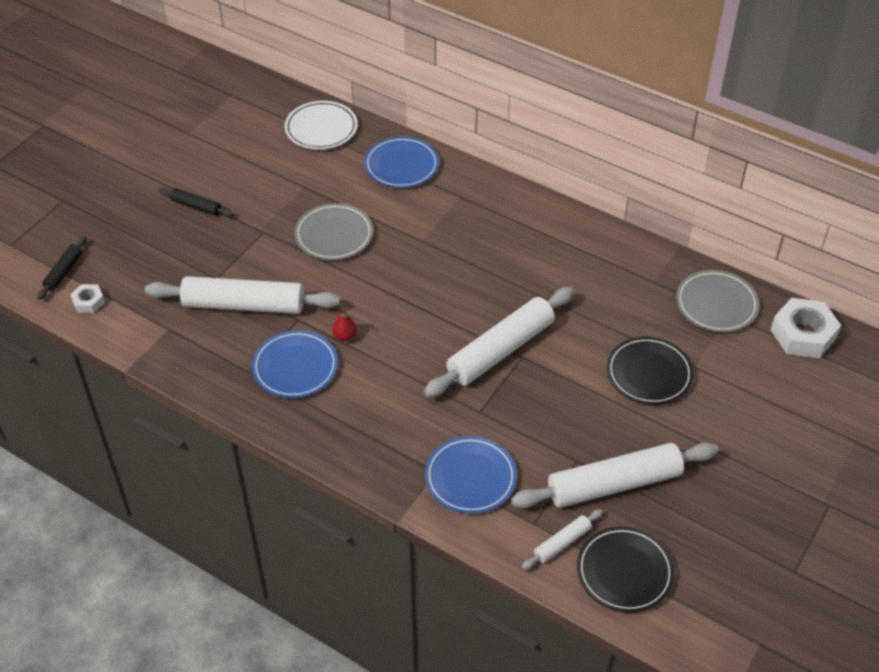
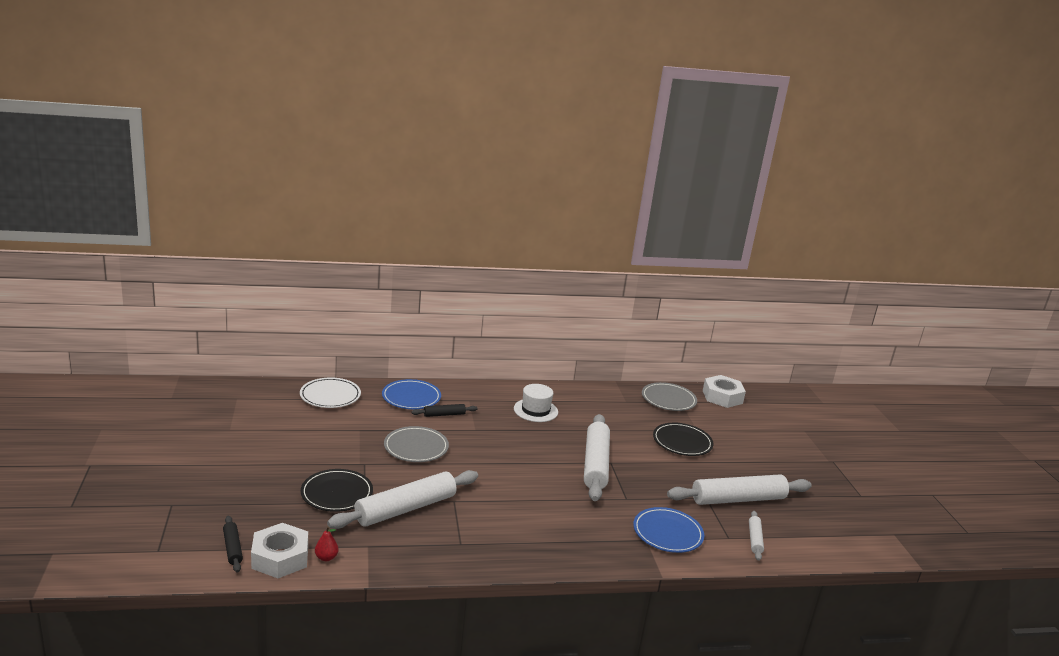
camera: 45 degrees left, 25 degrees down
white nut [70,284,105,313] -> white nut [251,523,308,578], size x1.94
black rolling pin [159,187,233,217] -> black rolling pin moved to [411,404,478,417]
blue plate [252,330,338,398] -> none
red pear [332,310,357,341] -> red pear moved to [315,527,339,561]
white rolling pin [511,442,718,509] -> white rolling pin turned 45 degrees clockwise [667,474,812,505]
black plate [577,526,675,613] -> black plate moved to [301,469,373,512]
none -> white hat [514,384,558,422]

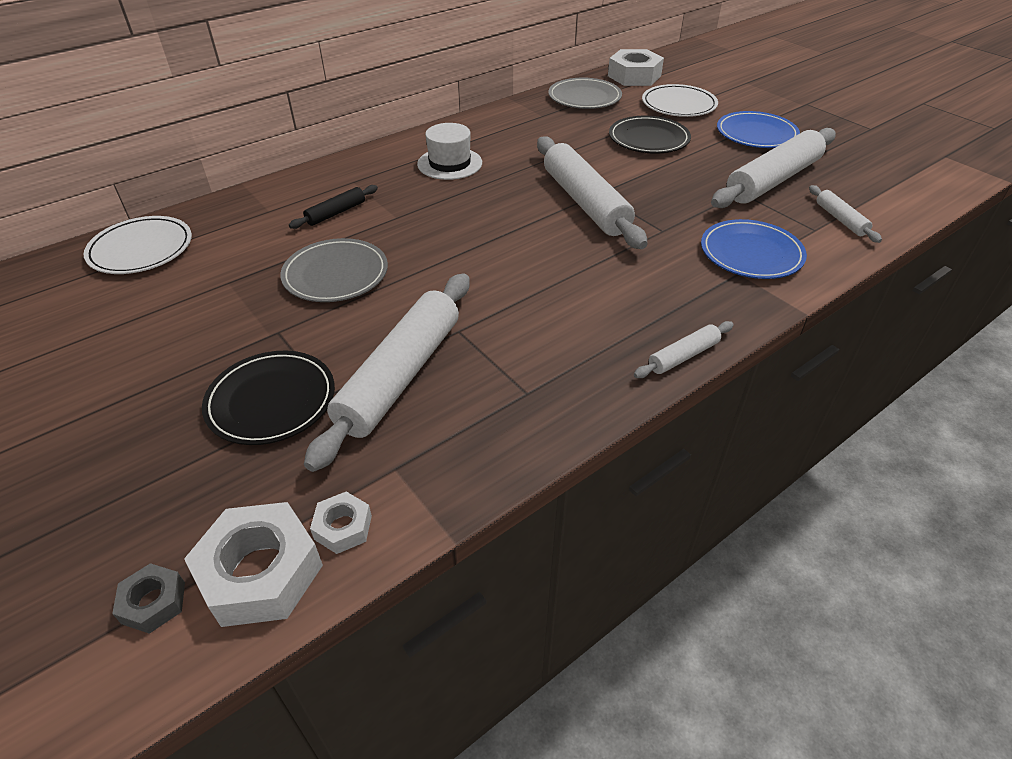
camera: 25 degrees left, 20 degrees up
black rolling pin [223,516,243,573] -> grey nut [112,563,185,634]
red pear [315,527,339,561] -> white nut [310,492,372,554]
blue plate [382,379,441,409] -> blue plate moved to [717,111,800,148]
none -> white rolling pin [634,321,734,378]
none -> white plate [642,84,718,117]

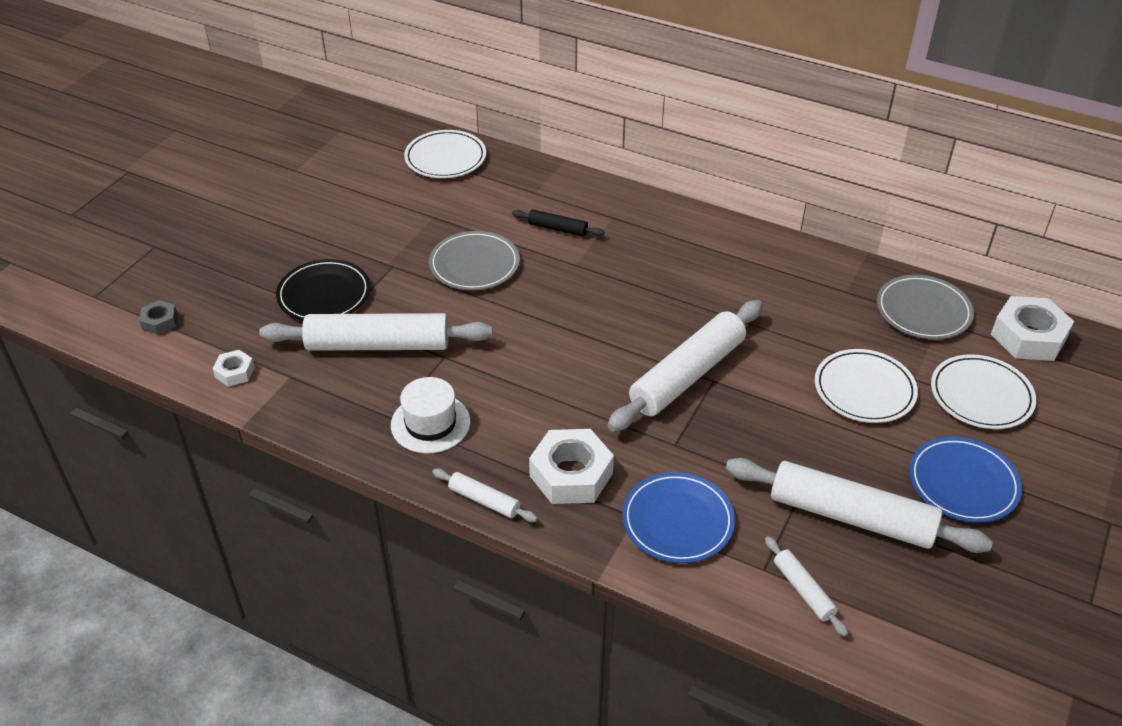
camera: 65 degrees right, 0 degrees up
white nut [184,502,323,627] -> white nut moved to [529,429,614,504]
white hat [417,123,482,180] -> white hat moved to [391,377,470,454]
black plate [609,116,691,153] -> white plate [815,349,918,423]
white rolling pin [809,185,882,243] -> white rolling pin turned 75 degrees counterclockwise [765,536,849,637]

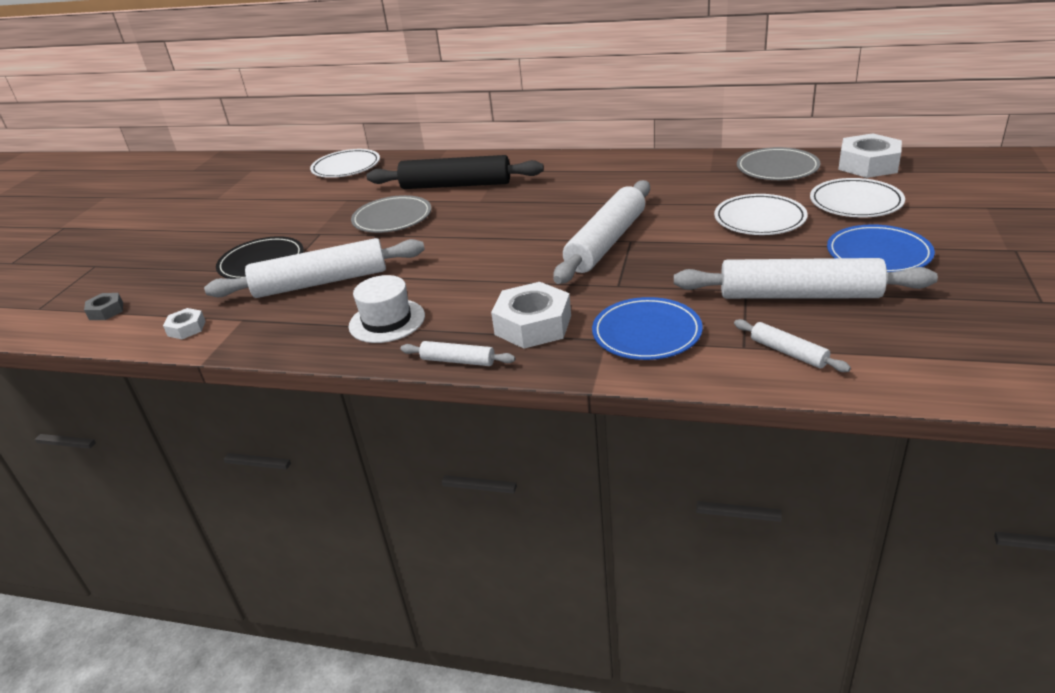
camera: 10 degrees left, 10 degrees down
black rolling pin [512,210,605,236] -> black rolling pin [366,155,544,189], size x2.13

